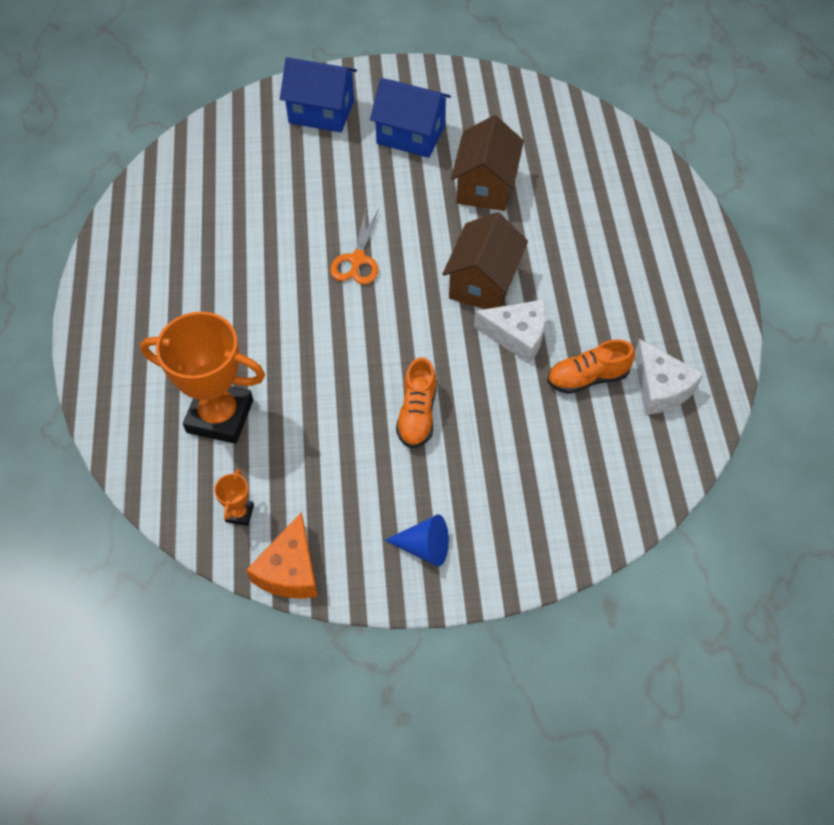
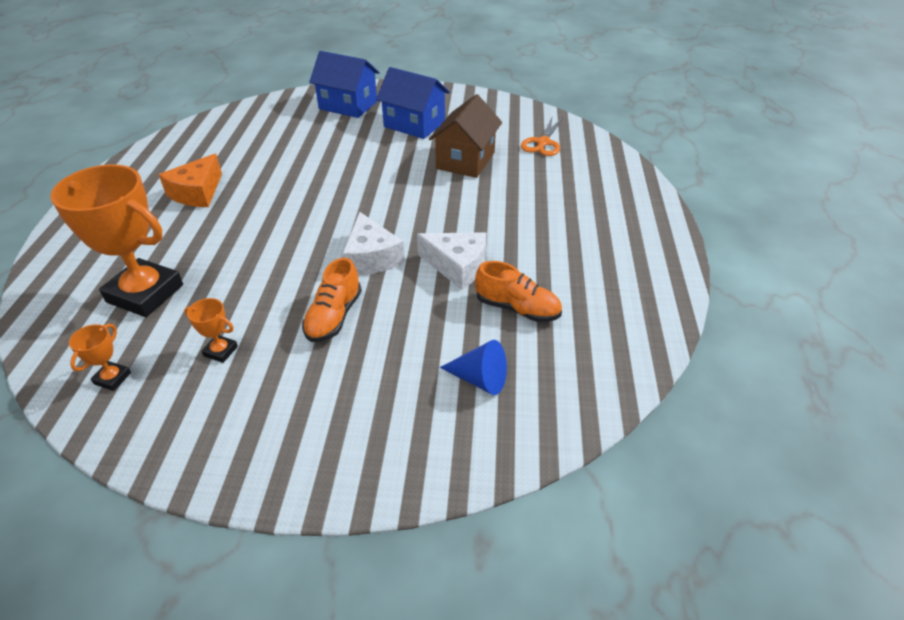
camera: 10 degrees right, 15 degrees down
orange cheese [246,512,318,599] -> orange cheese moved to [158,154,222,207]
orange scissors [330,208,379,285] -> orange scissors moved to [521,117,563,156]
blue cone [384,515,449,567] -> blue cone moved to [440,340,507,395]
brown house [442,212,528,309] -> none
orange shoe [547,339,635,394] -> orange shoe turned 150 degrees counterclockwise [475,261,562,322]
white cheese [635,339,703,415] -> white cheese moved to [343,212,405,275]
none -> orange trophy [185,298,238,363]

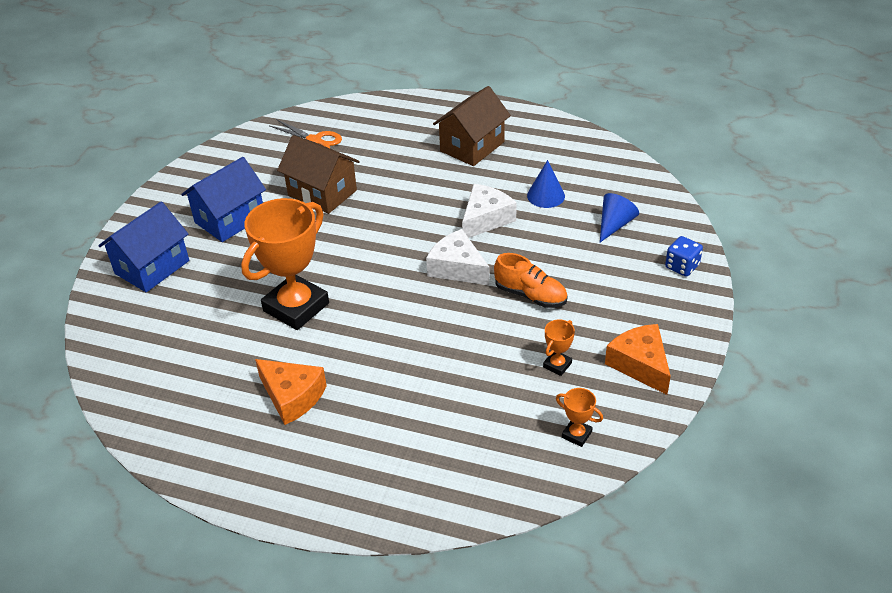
camera: 75 degrees left, 0 degrees up
orange trophy [50,164,183,317] -> orange trophy moved to [241,198,329,330]
white cheese [343,212,405,275] -> white cheese turned 135 degrees counterclockwise [426,229,490,286]
orange shoe [475,261,562,322] -> blue cone [527,160,565,208]
none -> brown house [433,86,511,166]
none -> orange cheese [605,324,671,395]
none -> blue dice [665,236,703,277]

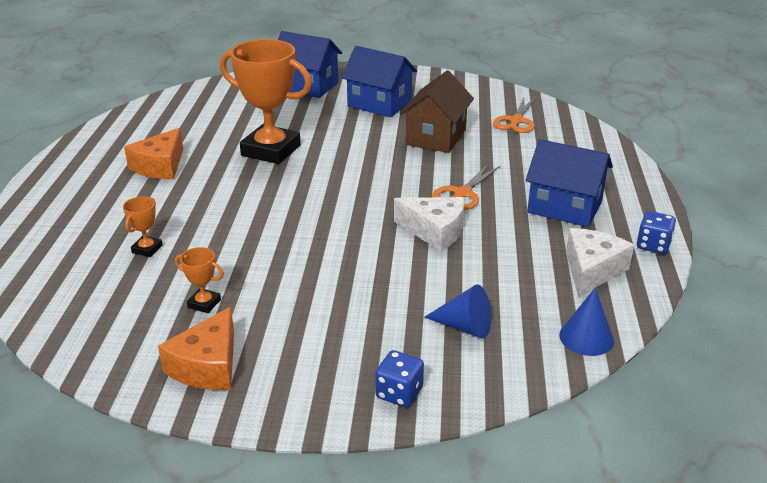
camera: 75 degrees right, 10 degrees down
white cheese [426,229,490,286] -> white cheese moved to [566,228,634,297]
brown house [433,86,511,166] -> blue house [526,139,613,227]
orange shoe [494,253,568,308] -> none
blue cone [527,160,565,208] -> blue cone moved to [559,287,614,356]
orange trophy [556,388,603,447] -> orange trophy moved to [123,197,163,257]
orange cheese [605,324,671,395] -> orange cheese turned 150 degrees clockwise [158,307,234,390]
none -> orange scissors [432,163,500,210]
none -> blue dice [637,211,676,254]

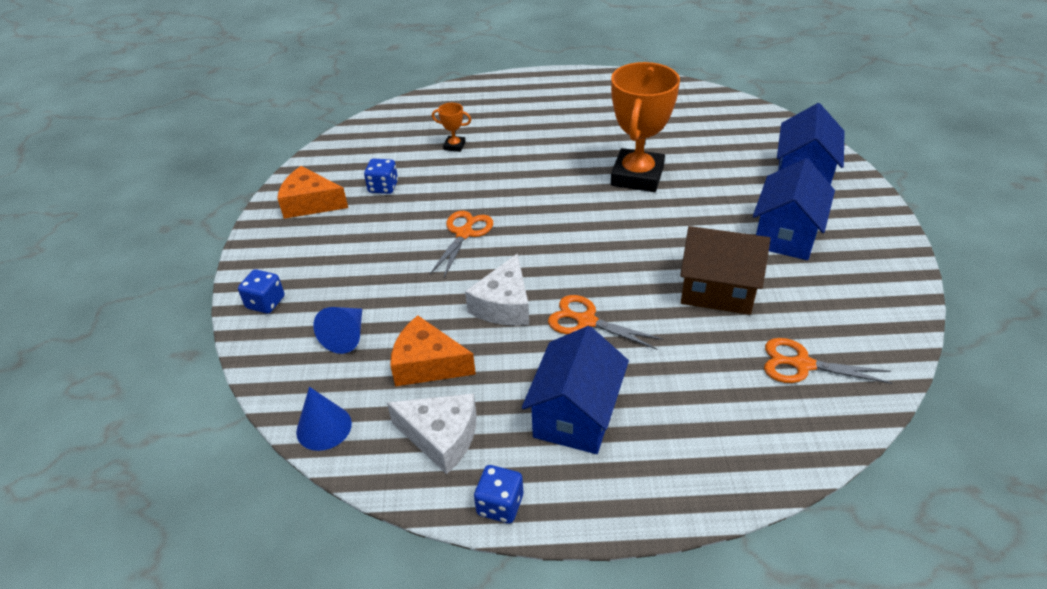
camera: 85 degrees right, 10 degrees up
orange cheese [124,128,183,179] -> orange cheese moved to [390,315,476,386]
orange trophy [175,247,224,313] -> blue dice [364,158,398,194]
none -> orange scissors [430,211,493,279]

